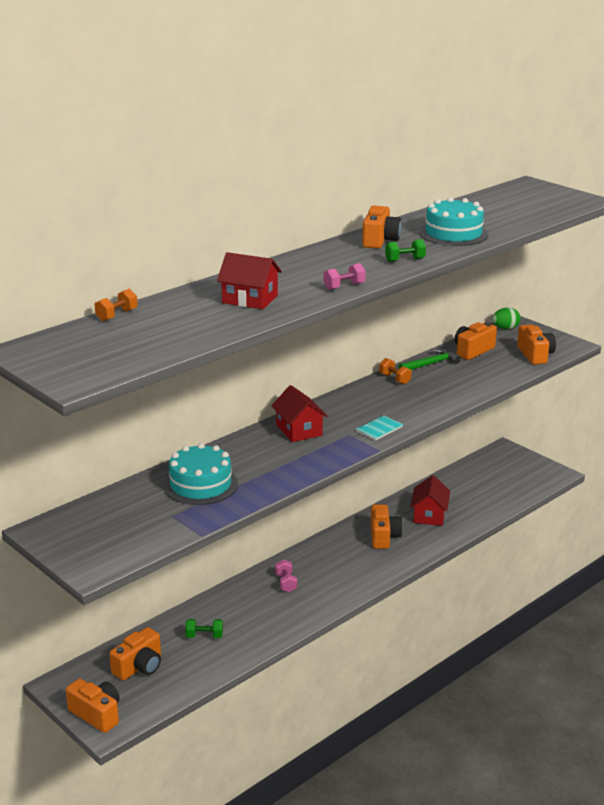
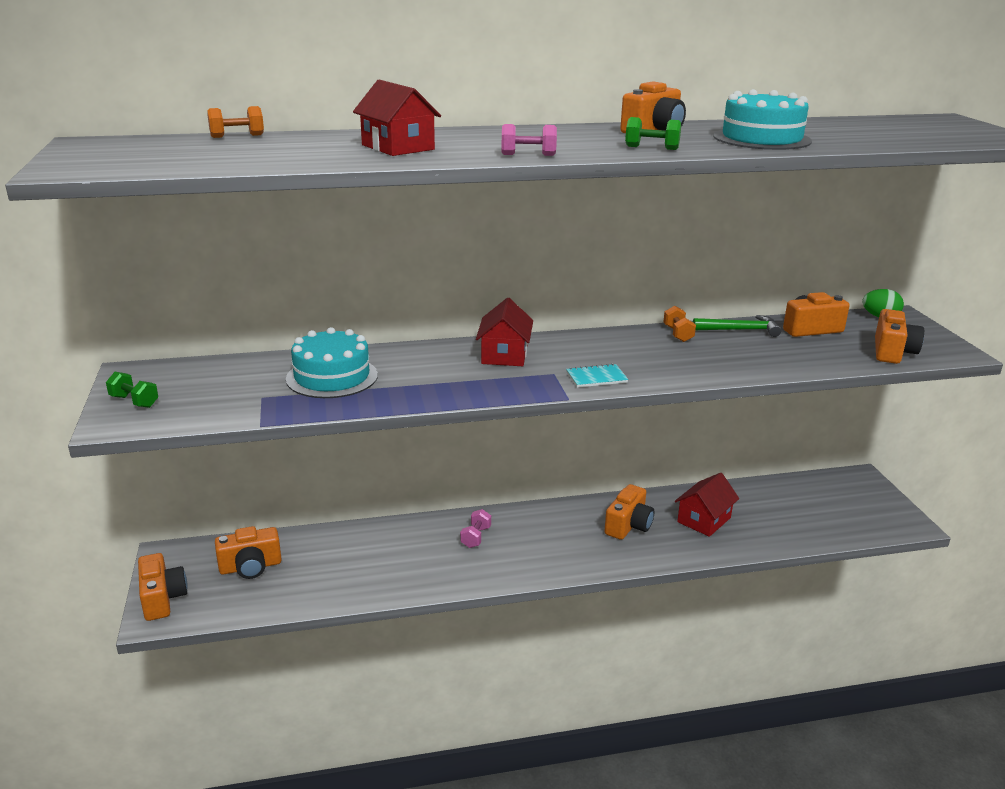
camera: 30 degrees right, 0 degrees up
green dumbbell [185,619,223,638] -> green dumbbell moved to [106,372,158,408]

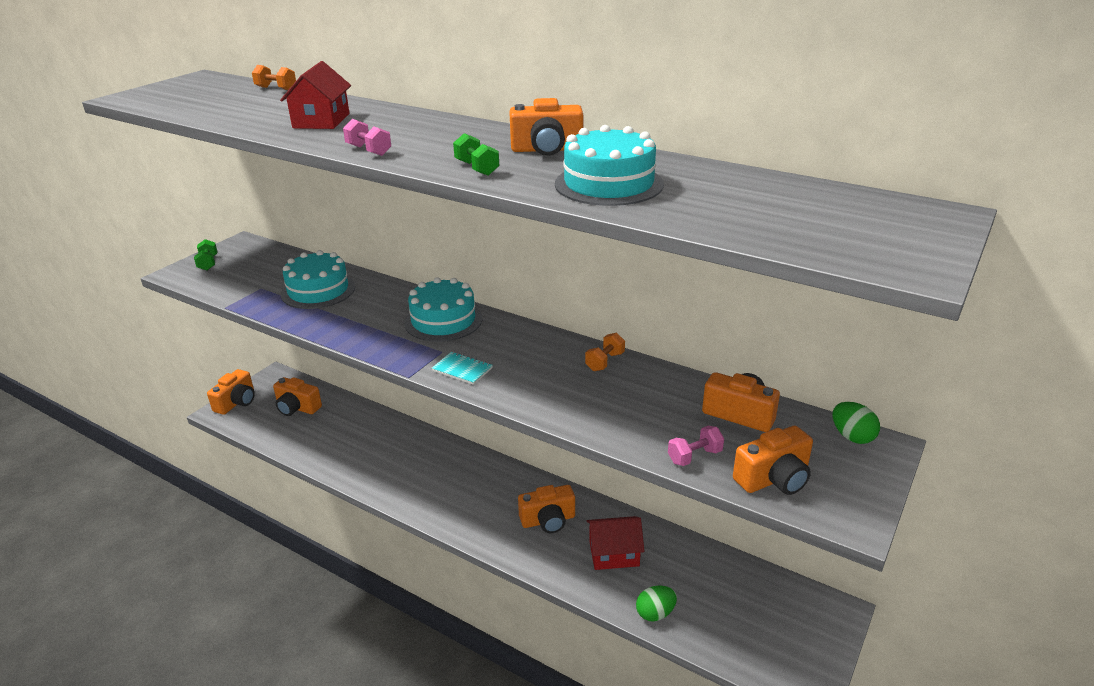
camera: 45 degrees right, 5 degrees up
pink dumbbell [460,509,491,548] -> pink dumbbell moved to [668,426,724,466]
red house [476,298,533,366] -> turquoise cake [404,277,483,342]
green hammer [693,315,781,337] -> none
none -> green egg [636,585,677,622]

